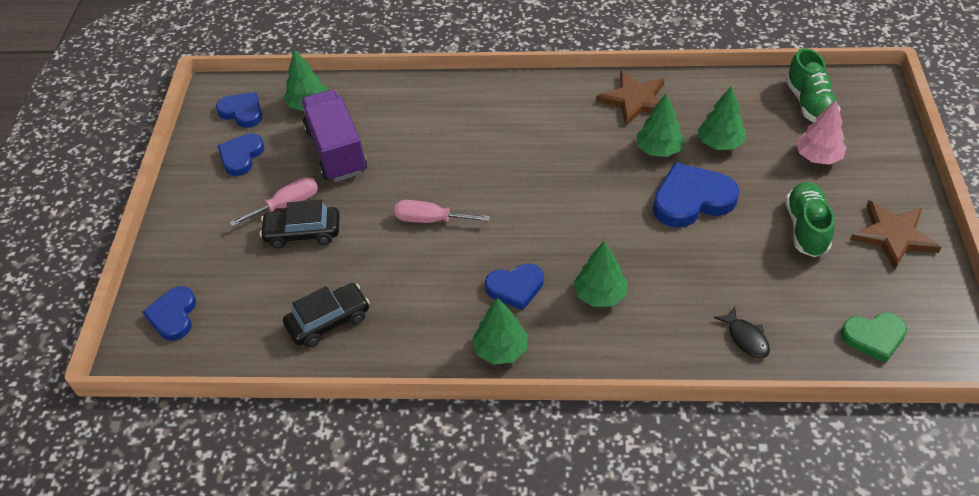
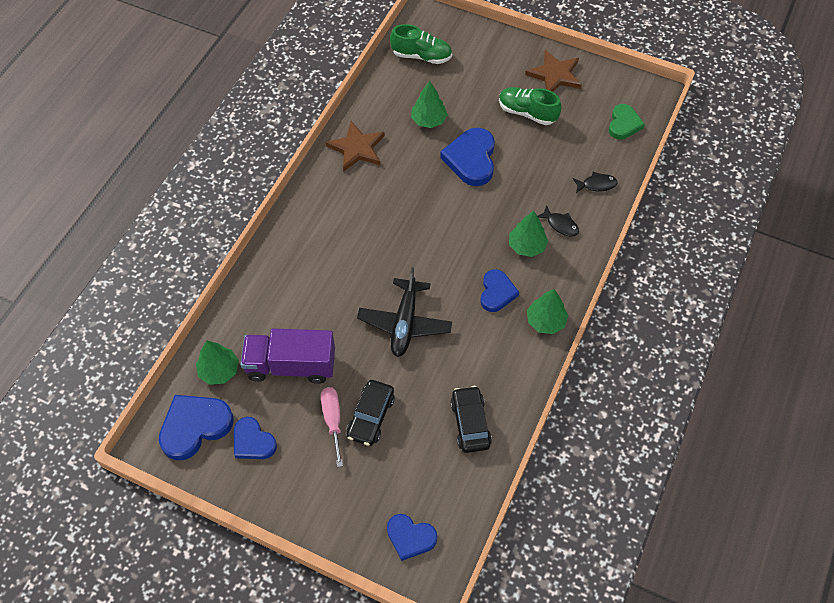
camera: 70 degrees left, 10 degrees up
blue heart [216,92,262,128] -> blue heart [159,395,234,460], size x1.56
pink screwdriver [394,200,490,223] -> black plane [357,267,452,357]
green tree [636,94,685,157] -> none
pink tree [796,100,846,165] -> none
none -> black fish [538,205,579,237]

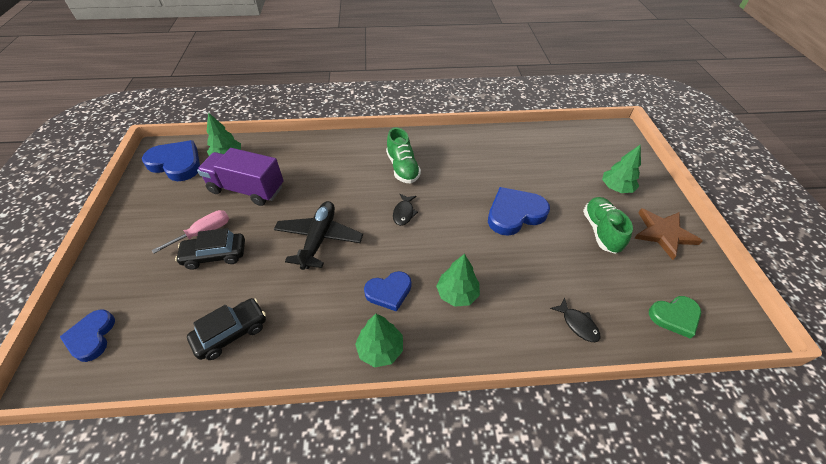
camera: 60 degrees right, 10 degrees down
blue heart [234,417,277,459] -> none
purple truck [240,329,335,384] -> purple truck turned 45 degrees counterclockwise [197,148,284,206]
brown star [325,121,385,172] -> none
black plane [357,267,452,357] -> black plane turned 120 degrees clockwise [274,201,363,270]
green shoe [390,24,452,64] -> green shoe moved to [386,127,421,183]
green tree [411,81,448,128] -> green tree moved to [602,144,641,193]
black fish [538,205,579,237] -> black fish moved to [393,194,418,226]

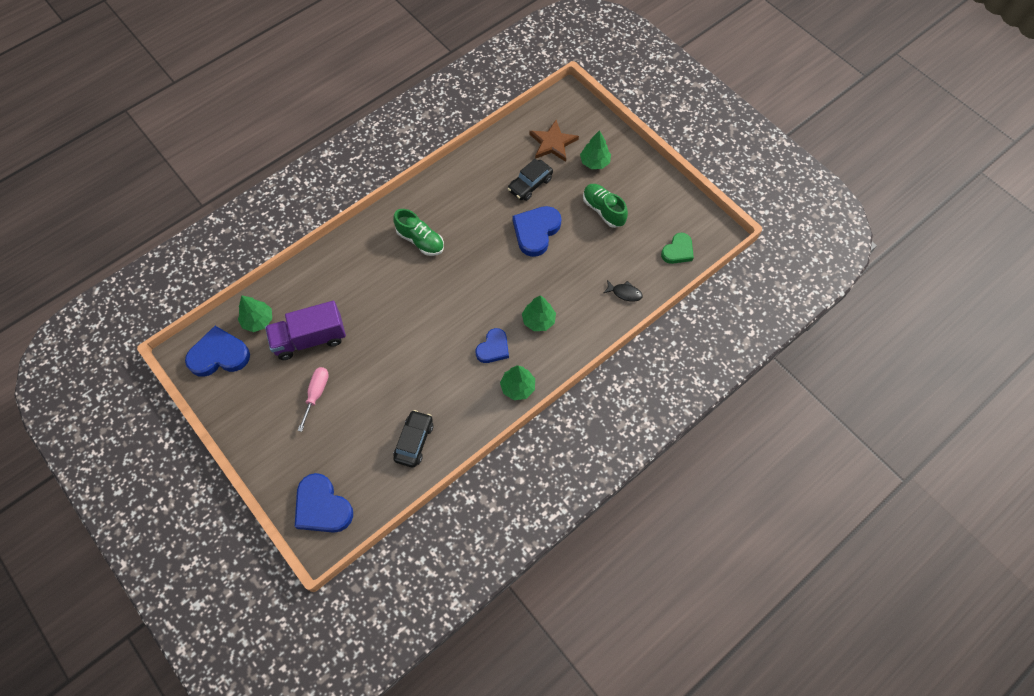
camera: 35 degrees left, 15 degrees up
blue heart [60,309,115,362] -> blue heart [295,473,353,533], size x1.56
black car [175,228,245,270] -> black car moved to [508,159,553,201]
black plane [274,201,363,270] -> none
black fish [393,194,418,226] -> none
brown star [634,208,703,260] -> brown star moved to [529,120,579,162]

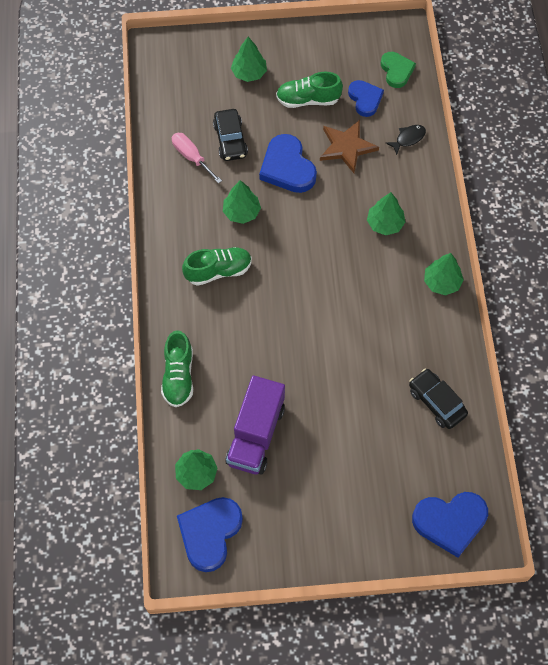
camera: 55 degrees left, 0 degrees up
pink screwdriver [298,367,329,432] -> pink screwdriver moved to [172,133,222,184]
blue heart [476,328,509,363] -> blue heart moved to [348,80,384,117]
brown star [529,120,579,162] -> brown star moved to [320,120,379,173]
none -> green shoe [161,330,193,407]
none -> green tree [223,180,261,224]

